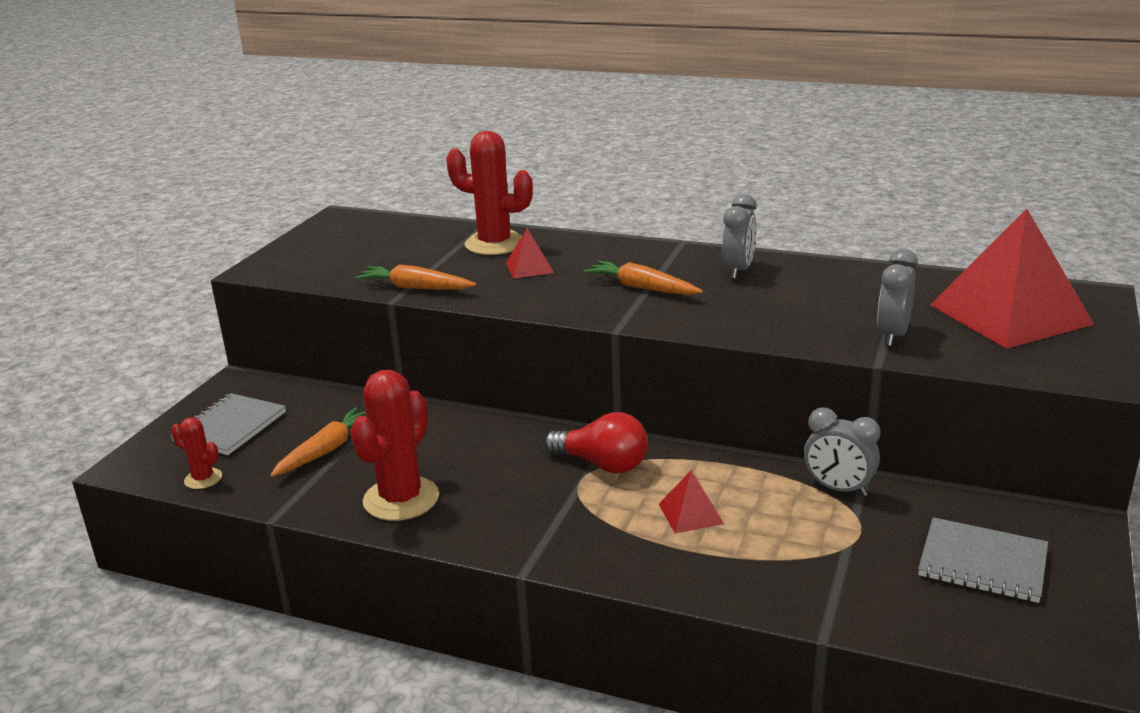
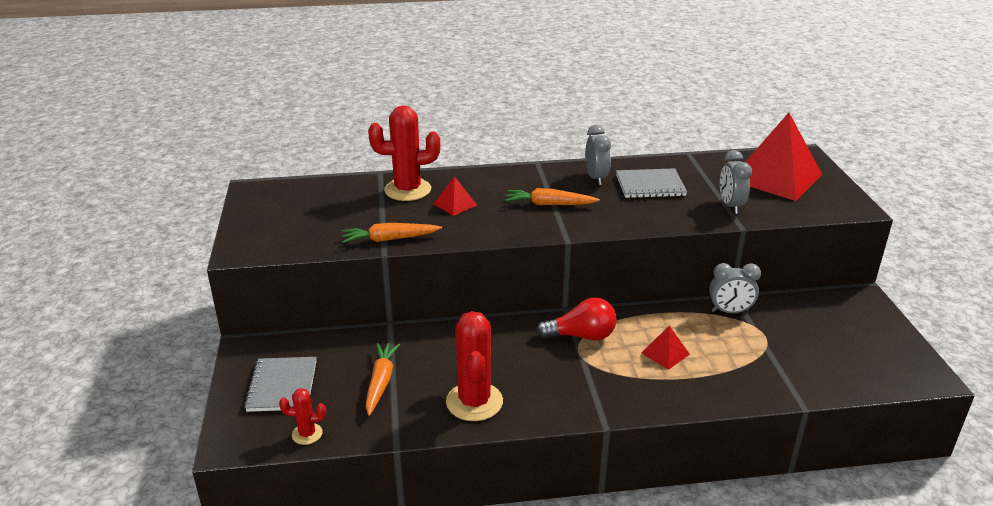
camera: 30 degrees left, 5 degrees up
grey notebook [918,517,1048,603] -> grey notebook moved to [616,168,687,198]

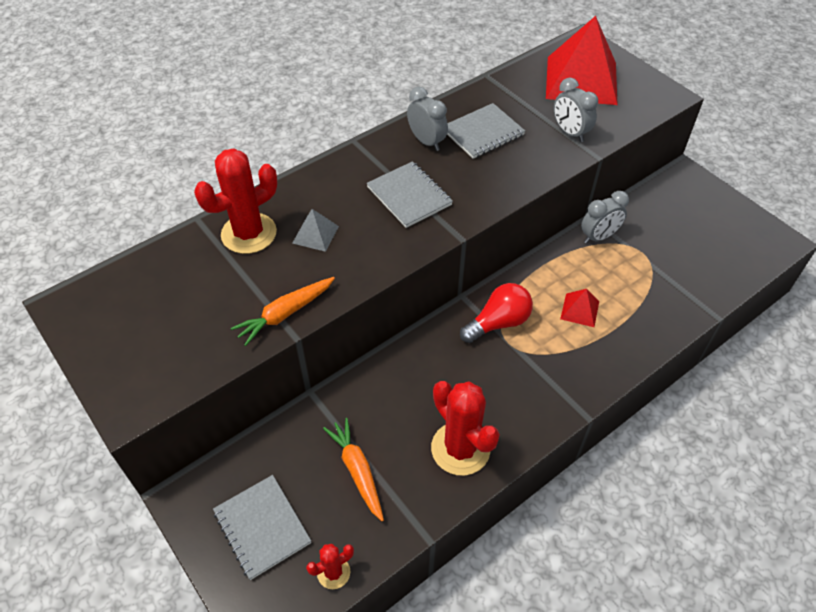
camera: 30 degrees left, 20 degrees up
red pyramid [434,176,477,216] -> grey pyramid [292,209,339,252]
orange carrot [505,188,600,205] -> grey notebook [367,161,453,228]

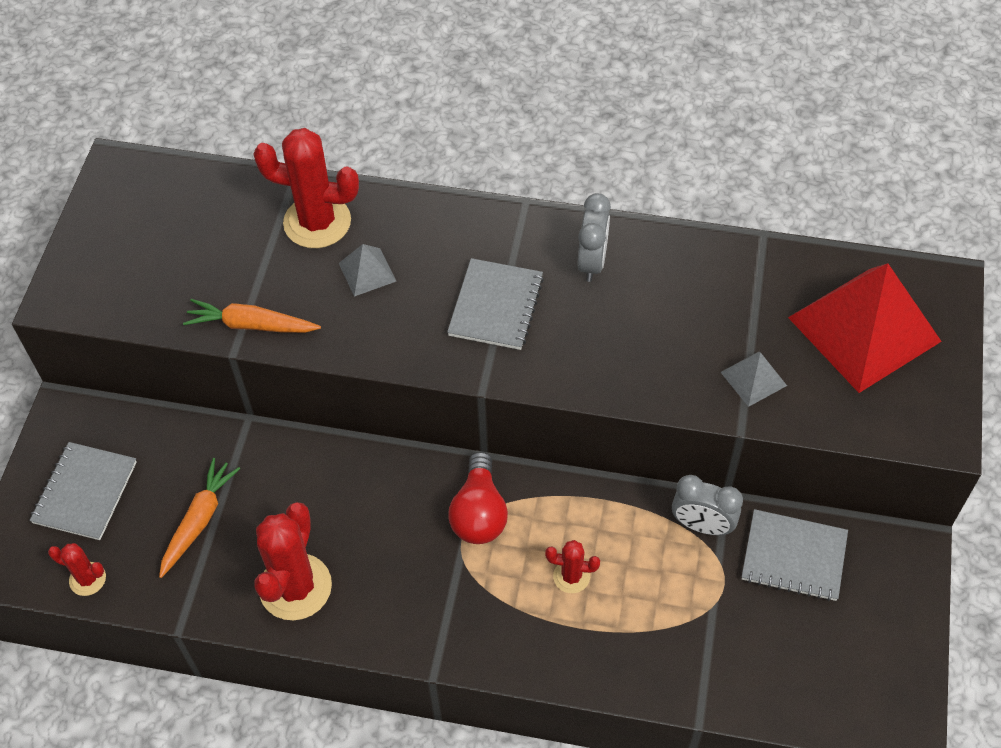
camera: 50 degrees right, 5 degrees up
grey notebook [447,103,525,159] -> grey notebook moved to [742,509,848,601]
red light bulb [460,283,533,343] -> red light bulb turned 75 degrees clockwise [448,451,508,544]
grey clock [554,78,598,142] -> grey pyramid [721,352,787,407]
red pyramid [560,289,599,327] -> red cactus [545,540,600,593]

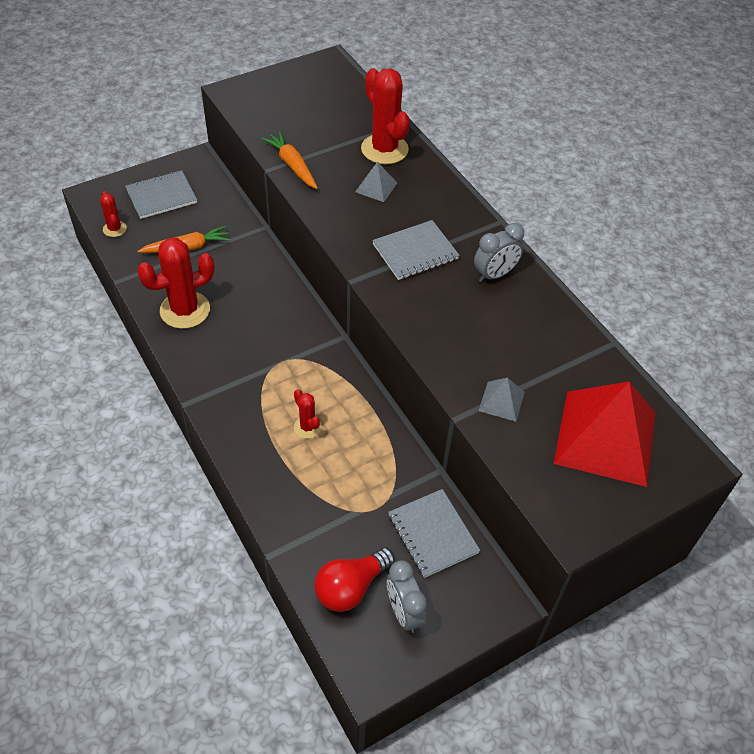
camera: 45 degrees right, 5 degrees down
red light bulb [448,451,508,544] -> red light bulb moved to [315,547,395,612]
grey clock [672,475,743,535] -> grey clock moved to [387,560,427,633]

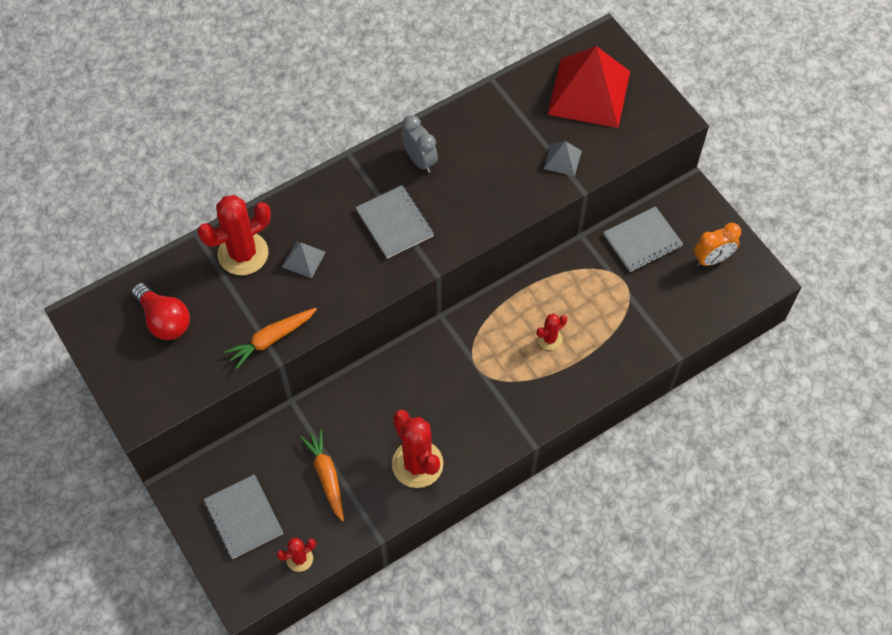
camera: 90 degrees left, 10 degrees up
red light bulb [315,547,395,612] -> red light bulb moved to [132,283,190,340]
grey clock [387,560,427,633] -> orange clock [694,223,741,266]

